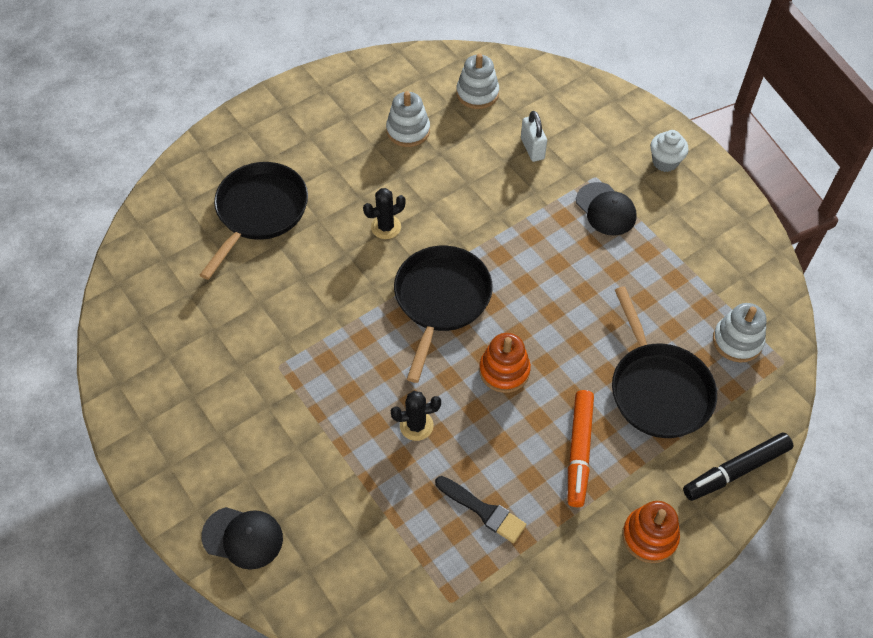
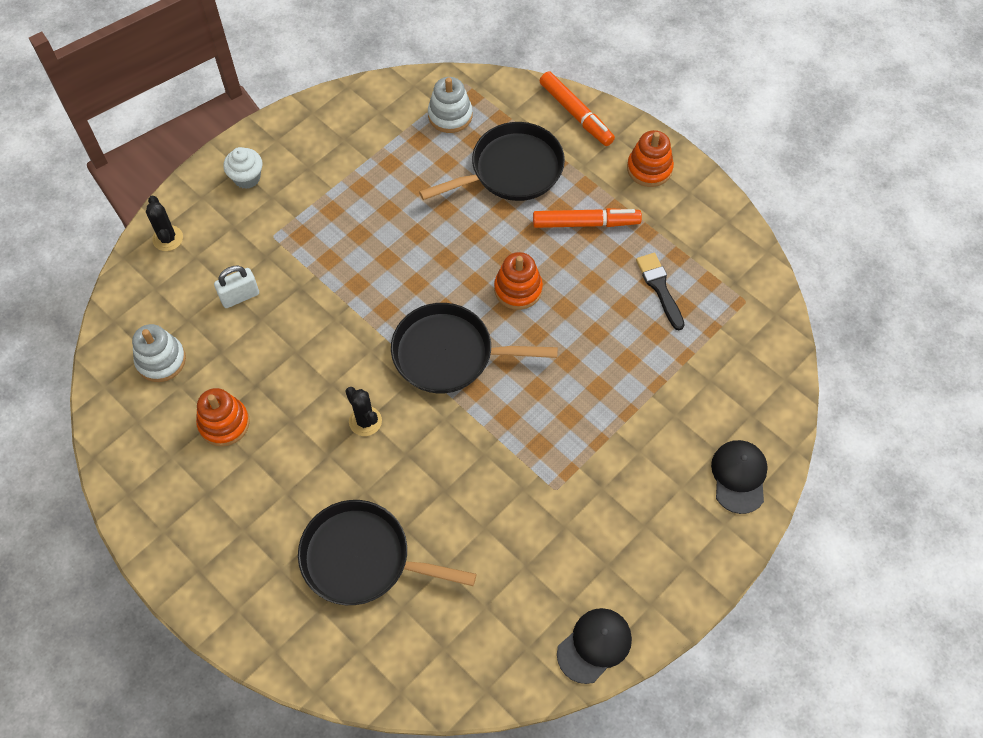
camera: 100 degrees left, 5 degrees up
white stacking toy [386,91,430,147] -> orange stacking toy [196,388,250,446]
black cactus [391,391,441,441] -> black cactus moved to [146,196,183,251]
black brush [435,476,527,543] -> black brush turned 45 degrees counterclockwise [636,253,685,330]
black cap [576,182,636,236] -> black cap moved to [557,608,632,684]
black marker [683,433,793,501] -> orange marker [540,71,615,146]

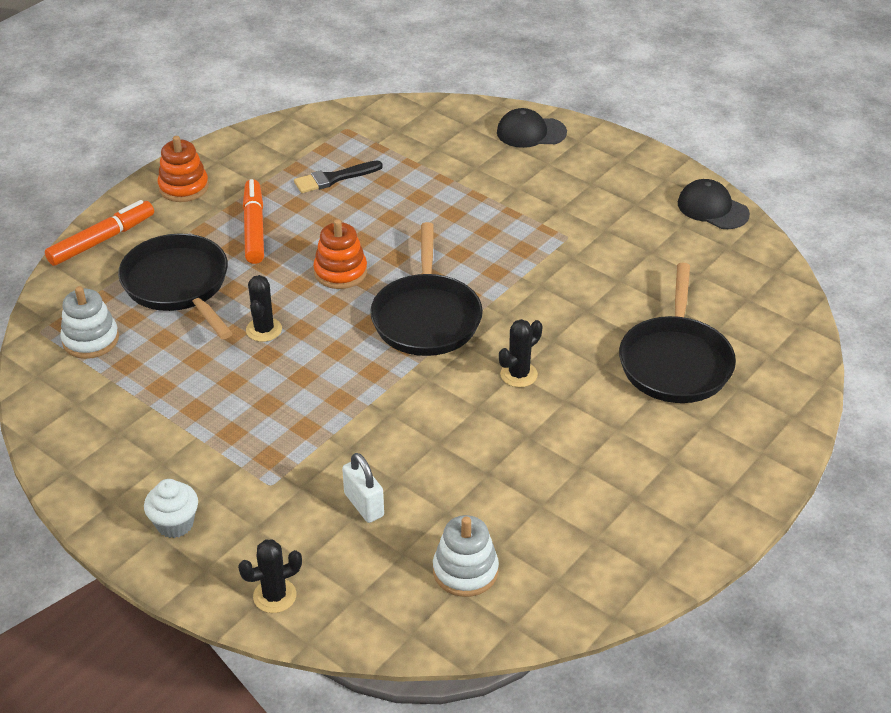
camera: 95 degrees left, 20 degrees down
orange stacking toy [196,388,250,446] -> none
none -> black cactus [246,275,282,342]

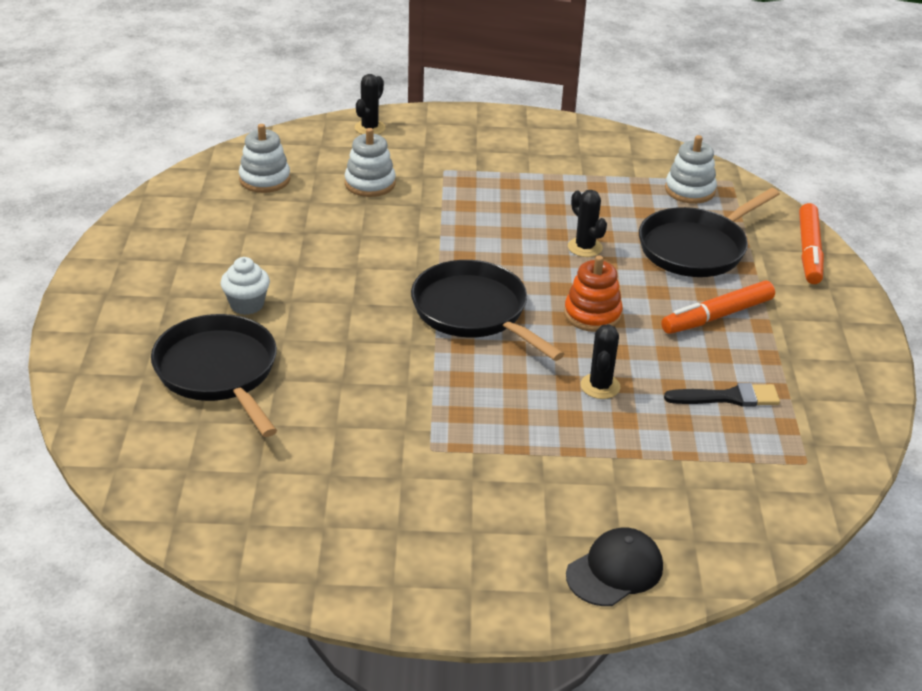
camera: 140 degrees right, 5 degrees down
black pan [118,234,233,339] -> black pan turned 120 degrees clockwise [639,188,780,277]
white cupcake [144,479,198,538] -> white cupcake moved to [220,257,270,315]
orange stacking toy [158,136,209,202] -> none
orange marker [243,179,264,264] -> orange marker turned 105 degrees clockwise [661,281,775,334]
black brush [294,160,383,193] -> black brush turned 60 degrees clockwise [664,383,780,407]
white padlock [342,453,384,523] -> white stacking toy [345,128,396,197]
black cactus [499,319,542,387] -> black cactus moved to [581,324,620,399]
black cap [678,179,750,229] -> none

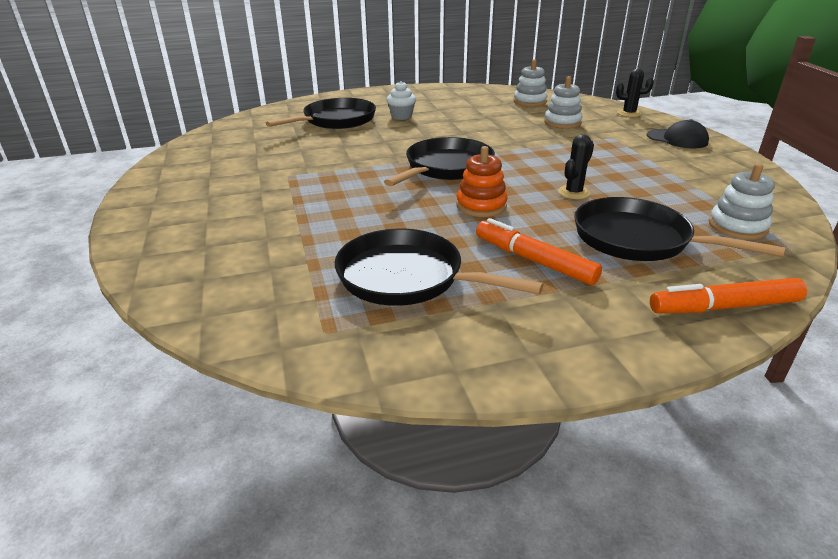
camera: 75 degrees right, 5 degrees down
black cap [566,527,663,606] -> black cap moved to [647,119,709,148]
black cactus [581,324,620,399] -> none
black brush [664,383,780,407] -> black pan [335,228,544,306]

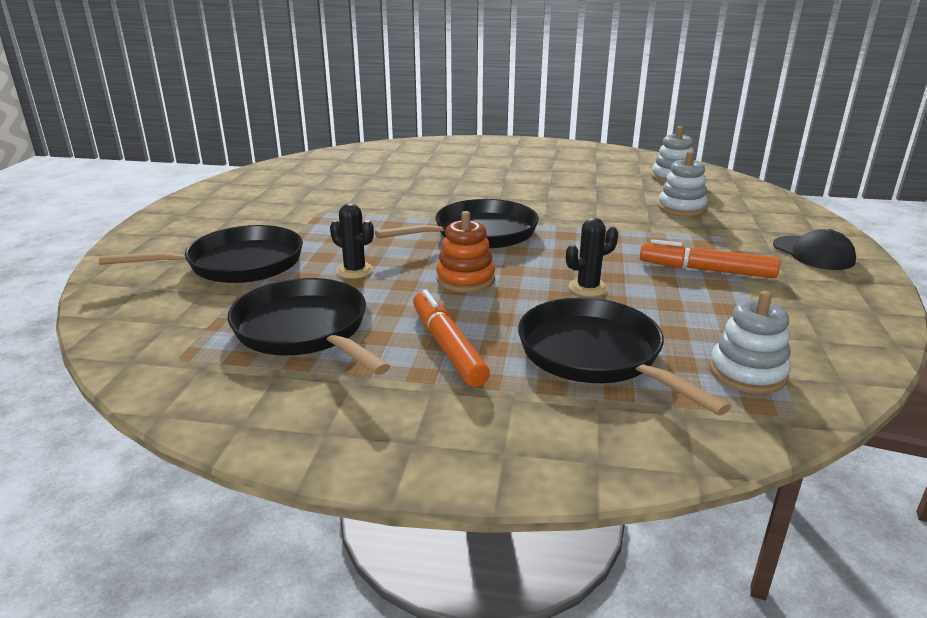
camera: 25 degrees right, 5 degrees down
black pan [266,98,376,129] -> black pan moved to [99,225,303,283]
white cupcake [386,81,416,120] -> none
black cactus [616,69,654,117] -> black cactus moved to [330,203,374,279]
orange marker [650,278,807,313] -> orange marker moved to [640,239,780,278]

